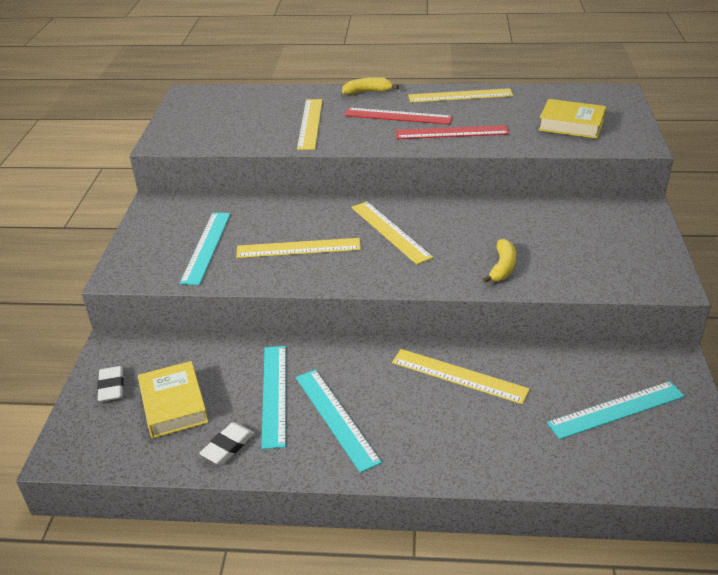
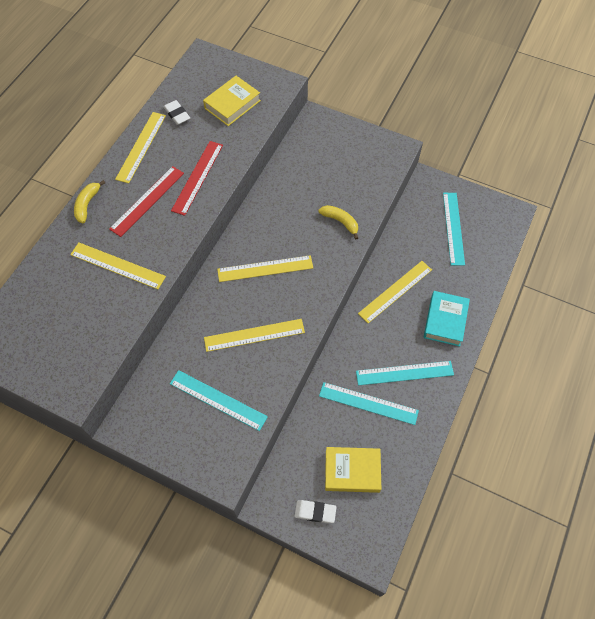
camera: 70 degrees left, 25 degrees up
white eraser [199,422,254,465] -> white eraser moved to [163,100,190,125]
yellow ruler [236,238,361,258] -> yellow ruler turned 60 degrees clockwise [204,319,305,352]
none -> turquoise book [424,291,470,347]

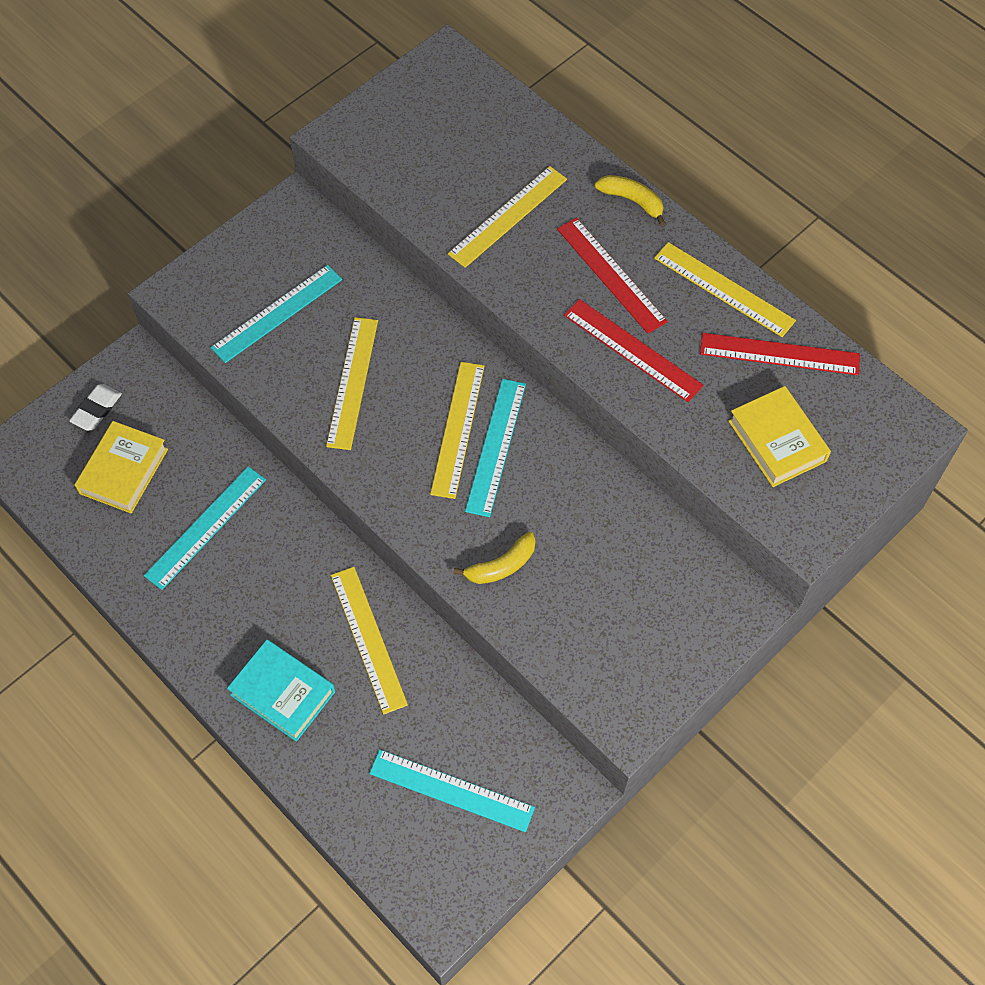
camera: 110 degrees right, 0 degrees up
white eraser [163,100,190,125] -> red ruler [700,333,860,375]
turquoise ruler [356,361,454,385] -> turquoise ruler moved to [465,379,526,517]

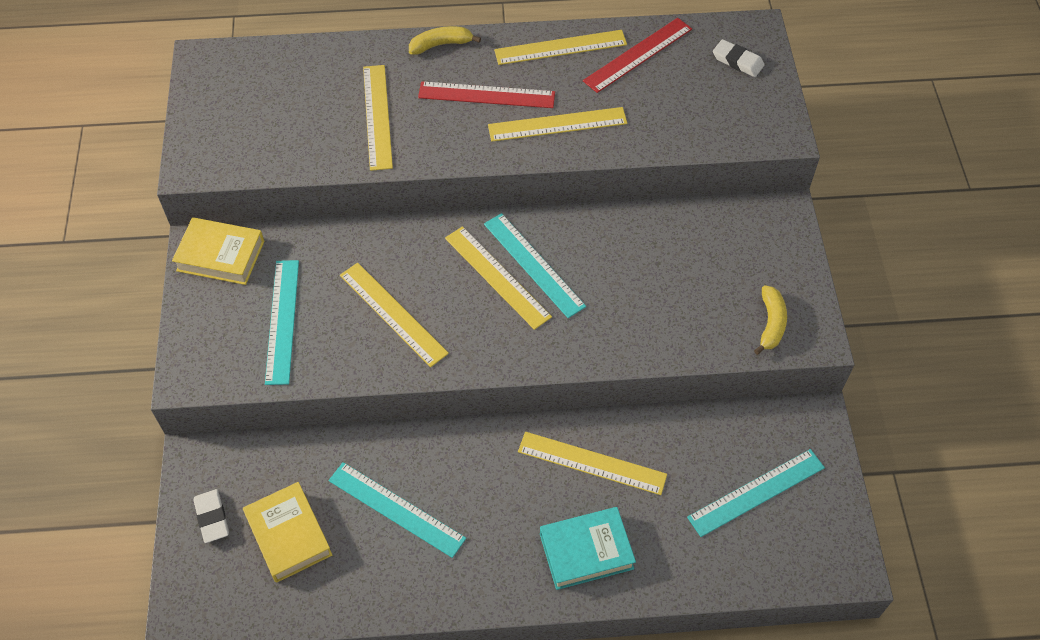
camera: 50 degrees left, 5 degrees down
turquoise ruler [144,467,266,590] -> turquoise ruler turned 45 degrees counterclockwise [328,462,466,558]
yellow banana [453,532,536,584] -> yellow banana moved to [754,285,787,355]
red ruler [564,299,703,402] -> yellow ruler [488,107,627,142]
yellow book [728,386,831,487] -> yellow book moved to [172,217,264,285]
none -> white eraser [713,39,765,77]

